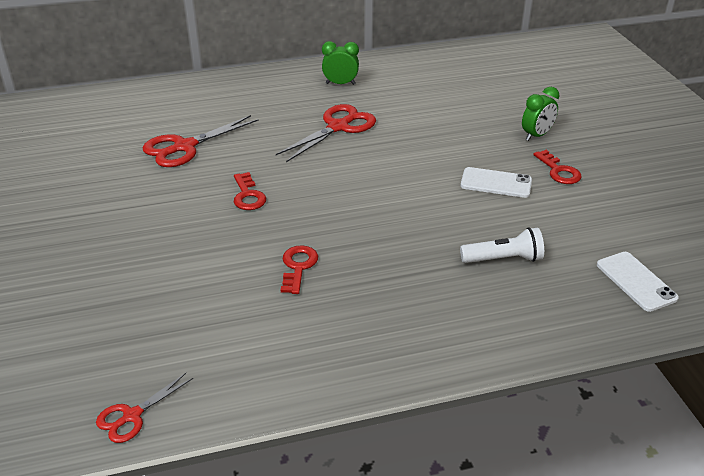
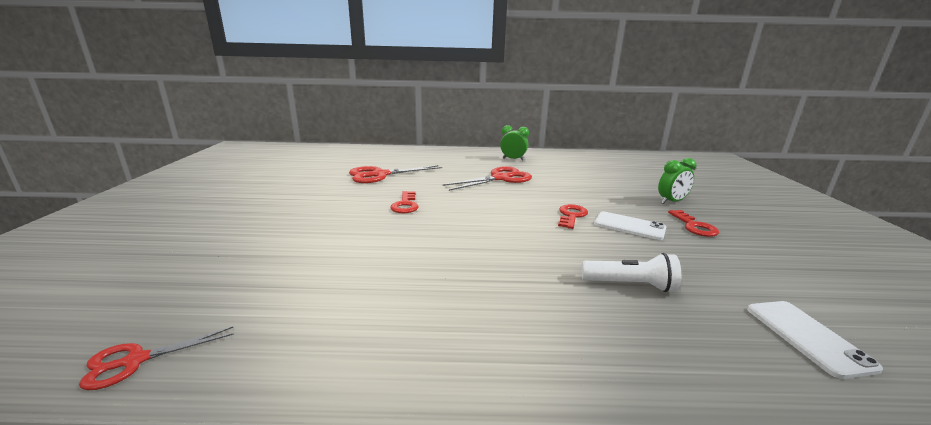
camera: 15 degrees right, 15 degrees down
red key [281,245,318,294] -> red key moved to [558,204,588,229]

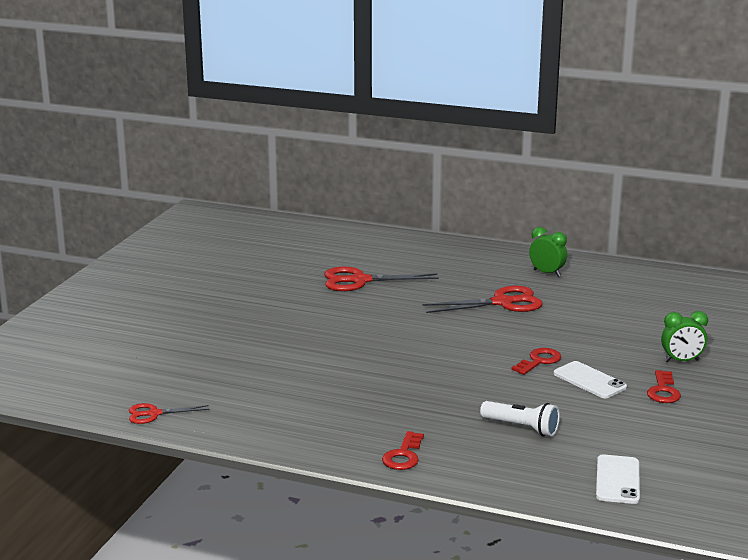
camera: 20 degrees right, 0 degrees up
red key [390,191,418,213] -> red key moved to [382,431,424,470]

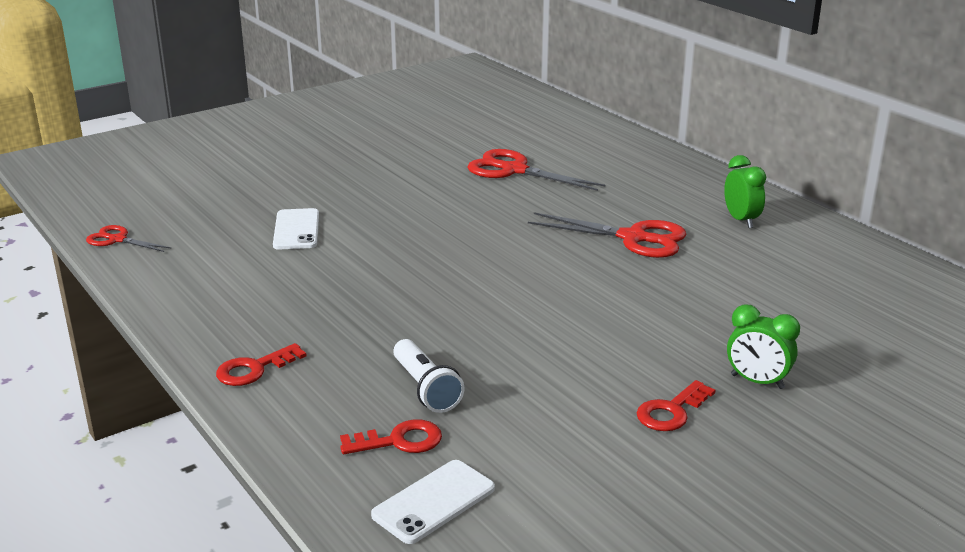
camera: 35 degrees right, 5 degrees up
red key [511,348,561,375] -> red key moved to [340,419,442,454]
white phone [554,361,627,398] -> white phone moved to [273,208,319,249]

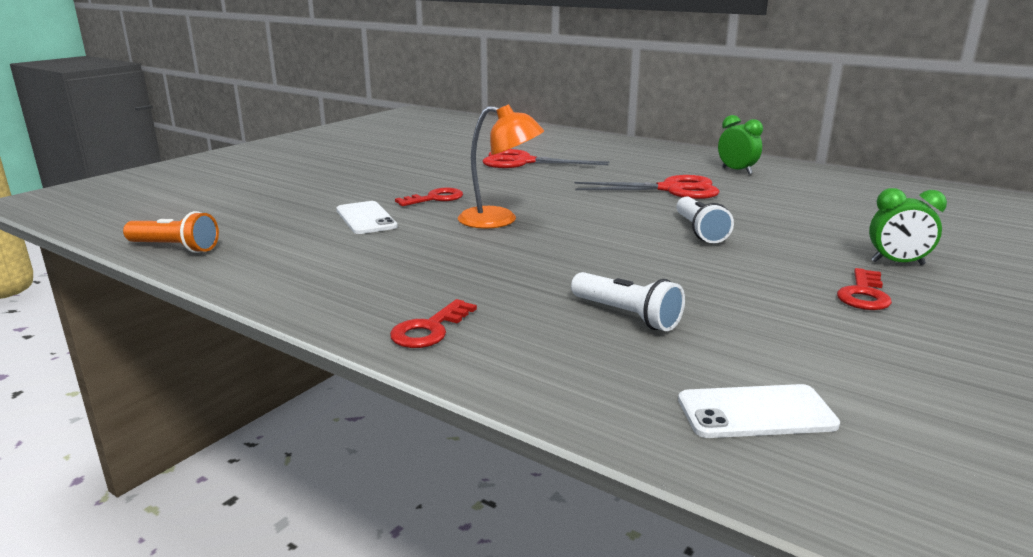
camera: 20 degrees left, 5 degrees down
red scissors [86,225,172,252] -> orange flashlight [123,211,219,253]
red key [340,419,442,454] -> red key moved to [395,188,463,206]
white phone [371,460,495,544] -> white phone turned 60 degrees clockwise [678,384,840,438]
none -> orange lamp [458,104,544,229]
none -> white flashlight [676,196,734,243]

